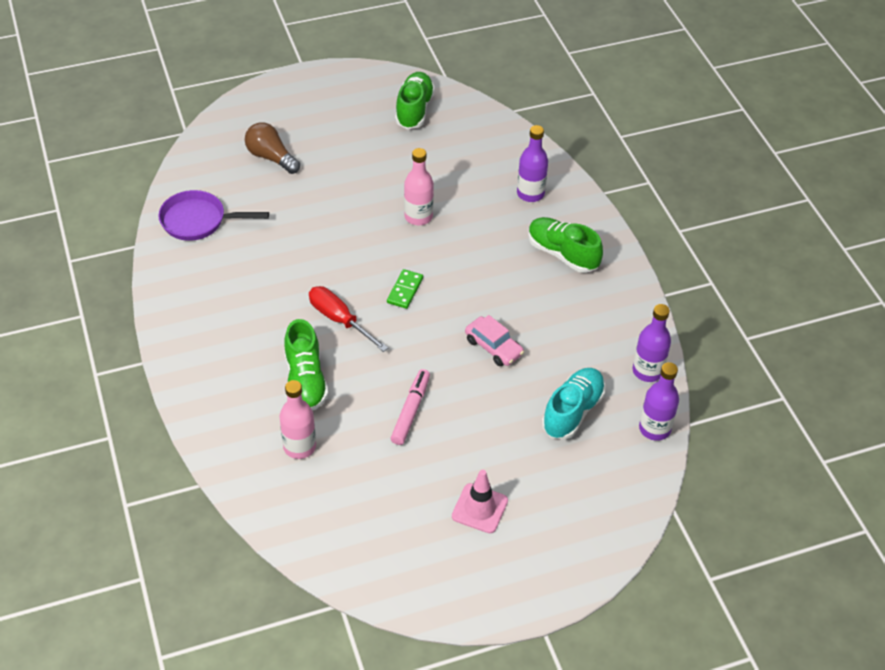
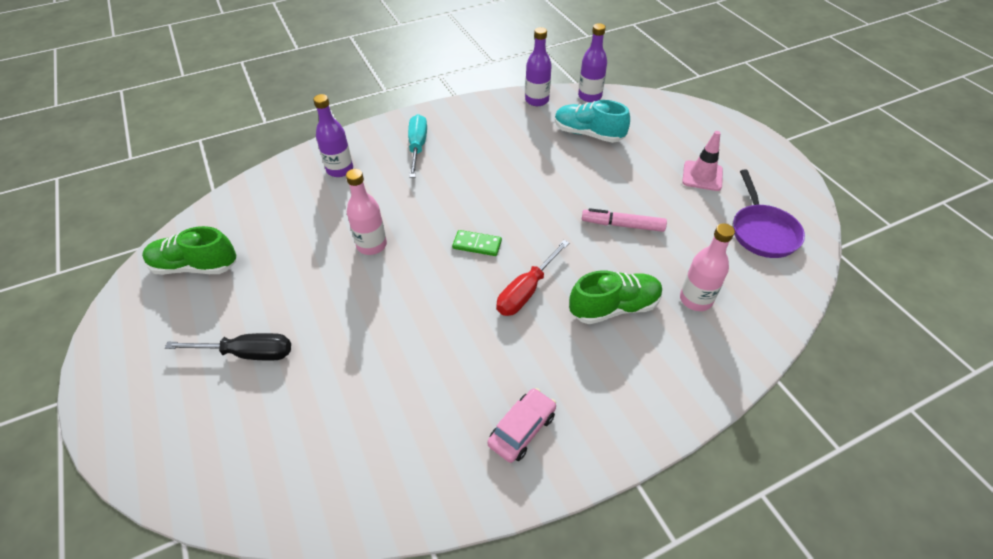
camera: 95 degrees left, 0 degrees up
purple pan [158,190,269,241] -> purple pan moved to [733,169,805,258]
brown light bulb [245,122,300,174] -> none
pink car [465,315,524,366] -> pink car moved to [487,388,556,463]
green shoe [528,217,603,273] -> turquoise screwdriver [408,114,427,178]
none -> black screwdriver [165,333,291,361]

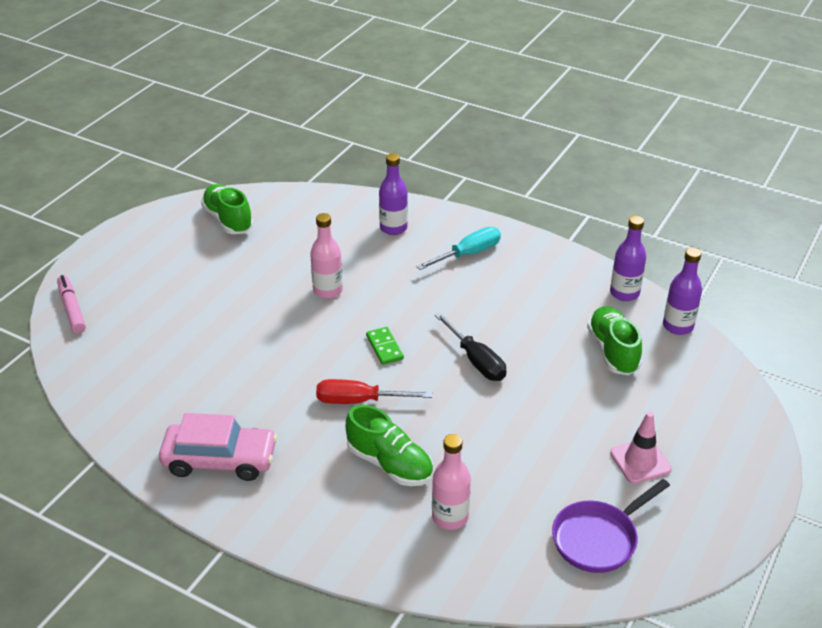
camera: 55 degrees right, 10 degrees down
black screwdriver [165,333,291,361] -> black screwdriver moved to [435,313,506,381]
pink car [487,388,556,463] -> pink car [159,413,277,481], size x1.59
turquoise shoe [555,100,630,143] -> green shoe [587,306,642,375]
pink marker [582,208,667,232] -> pink marker moved to [57,275,86,333]

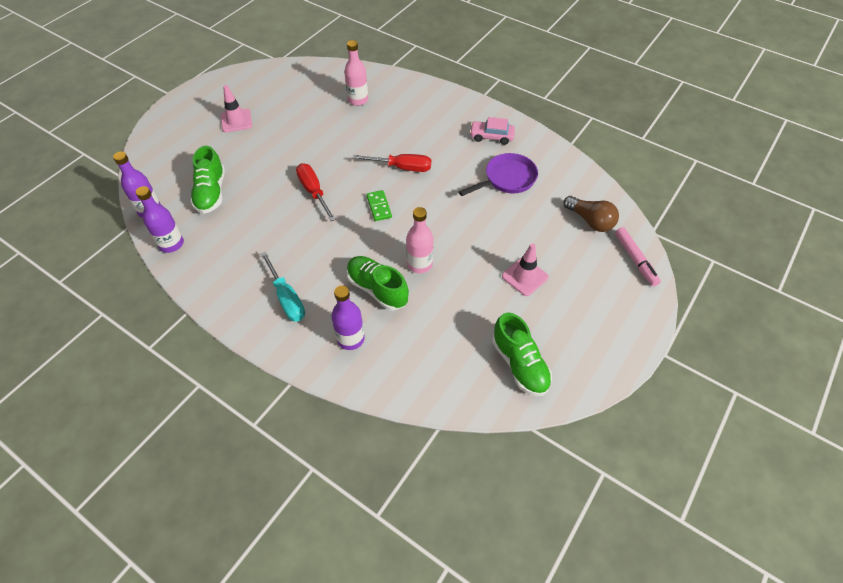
camera: 175 degrees left, 15 degrees up
pink car [159,413,277,481] -> pink car [470,117,515,145], size x0.63
green shoe [346,405,433,486] -> green shoe moved to [346,256,409,311]
turquoise screwdriver [416,227,501,270] -> turquoise screwdriver turned 90 degrees counterclockwise [260,251,305,322]
black screwdriver [435,313,506,381] -> red screwdriver [296,163,336,221]
purple pan [552,479,670,573] -> purple pan moved to [459,153,538,196]
none -> pink traffic cone [502,244,549,296]
none -> brown light bulb [563,196,619,232]

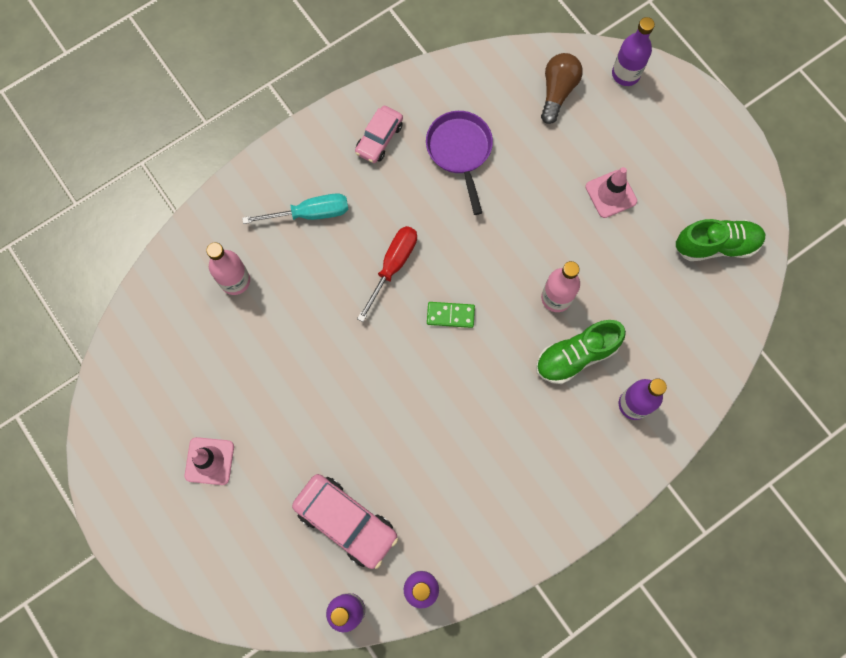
camera: 70 degrees left, 20 degrees up
green shoe [190,146,225,214] -> pink car [292,474,398,569]
turquoise screwdriver [260,251,305,322] -> turquoise screwdriver moved to [242,193,348,224]
red screwdriver [296,163,336,221] -> none
brown light bulb [563,196,619,232] -> brown light bulb turned 45 degrees counterclockwise [541,53,582,124]
pink marker [615,227,661,286] -> purple bottle [612,17,655,86]

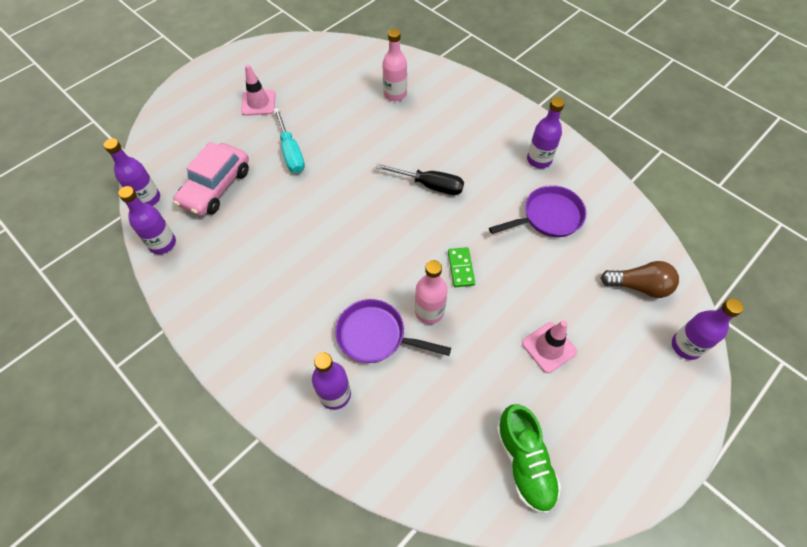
camera: 80 degrees right, 15 degrees down
turquoise screwdriver [242,193,348,224] -> turquoise screwdriver moved to [274,108,305,173]
pink car [355,106,403,163] -> purple bottle [527,97,565,168]
red screwdriver [357,226,417,322] -> black screwdriver [376,163,464,195]
green domino [427,302,475,328] -> green domino moved to [448,247,475,287]
green shoe [536,320,626,384] -> purple pan [335,299,451,363]

